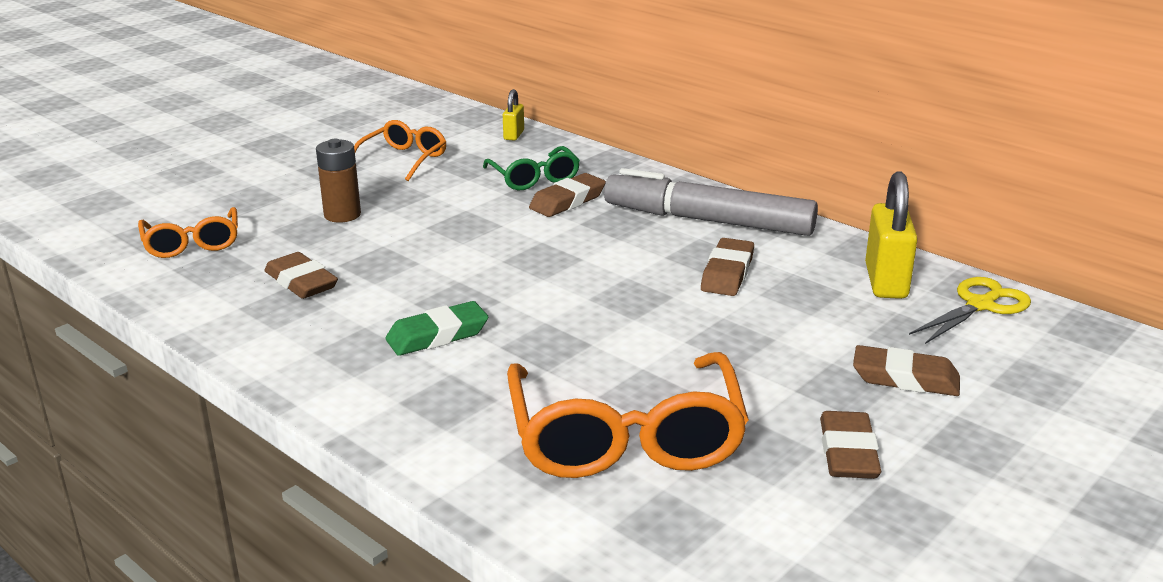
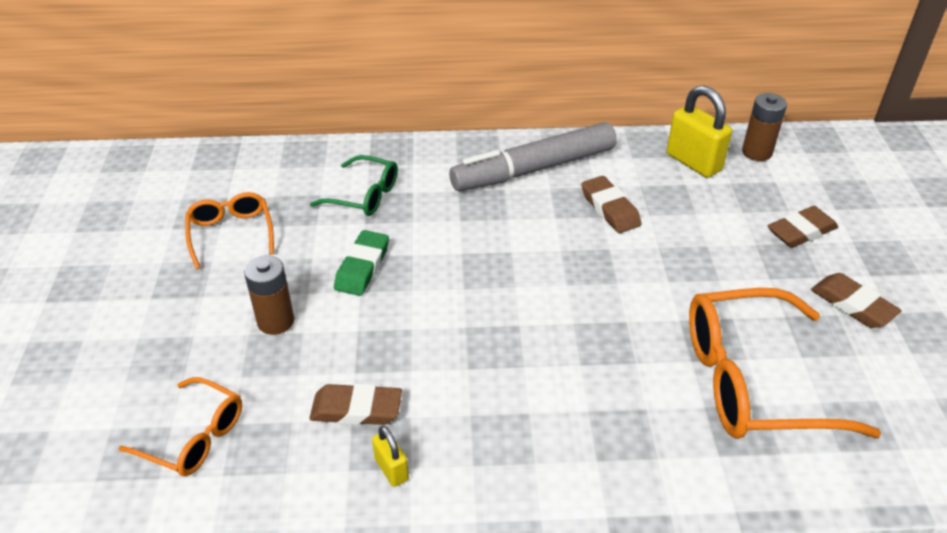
camera: 45 degrees left, 15 degrees up
green eraser [385,301,488,356] -> green eraser moved to [334,230,389,296]
yellow padlock [503,89,524,141] -> yellow padlock moved to [372,426,409,487]
orange glasses [507,352,749,478] -> orange glasses turned 135 degrees clockwise [689,288,881,439]
brown eraser [529,173,606,217] -> none
yellow scissors [909,277,1031,344] -> brown battery [742,93,787,161]

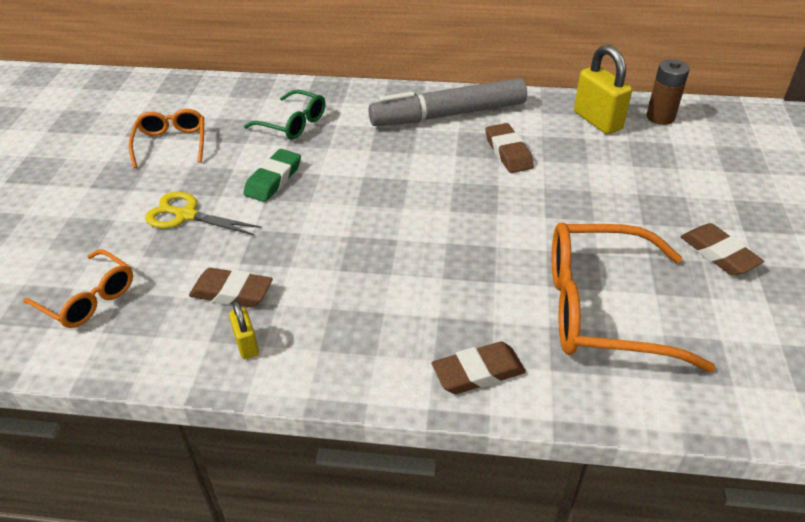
camera: 10 degrees right, 0 degrees up
brown battery [244,256,294,335] -> yellow scissors [145,191,262,236]
brown eraser [768,206,838,248] -> brown eraser moved to [432,342,526,394]

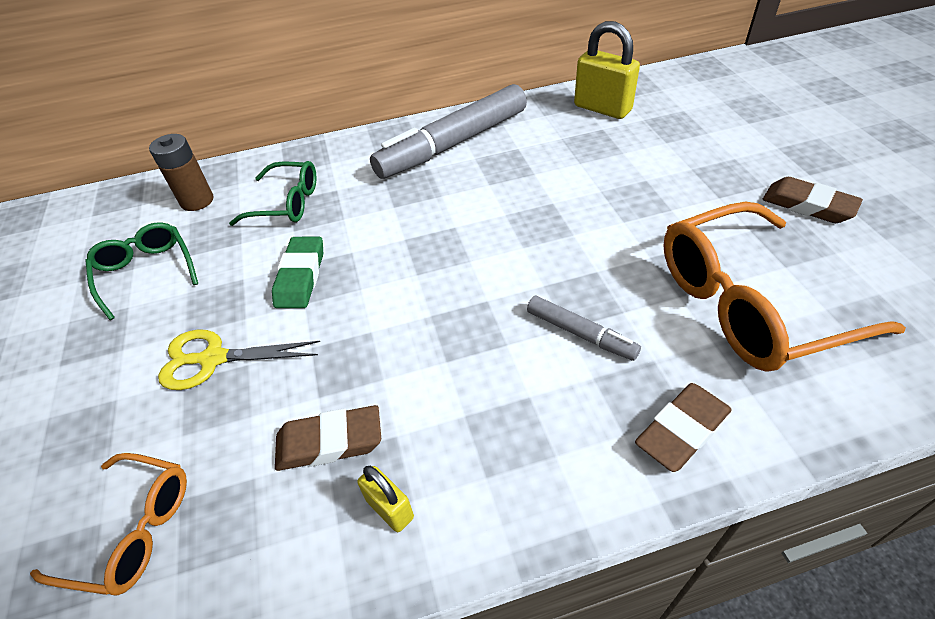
camera: 20 degrees left, 5 degrees up
orange glasses [129,109,204,168] -> green glasses [86,222,198,320]
brown eraser [485,123,534,173] -> none
brown battery [647,59,690,125] -> brown battery moved to [149,134,214,211]
none -> grey marker [527,296,641,361]

